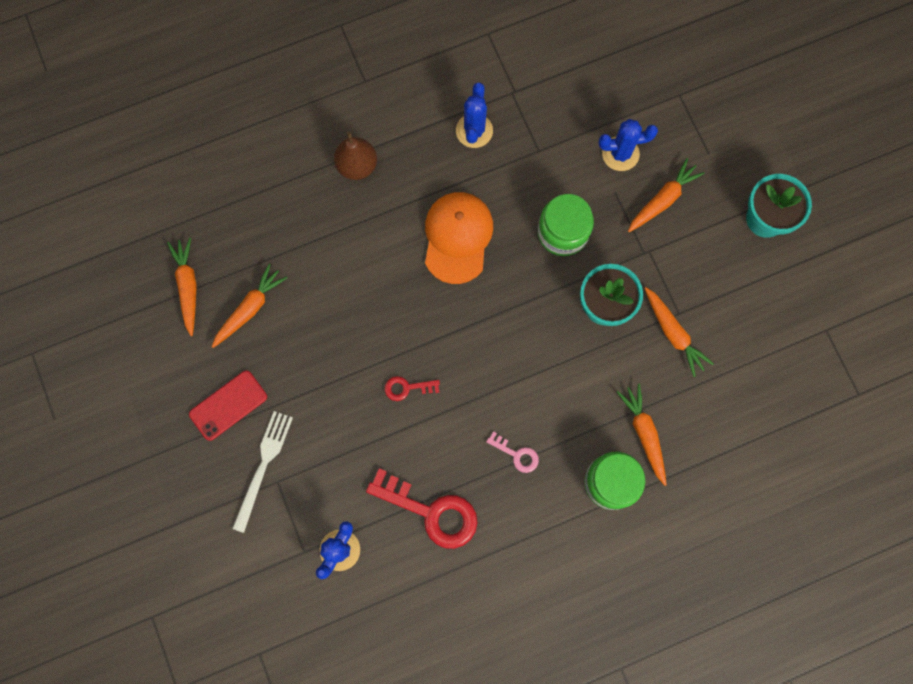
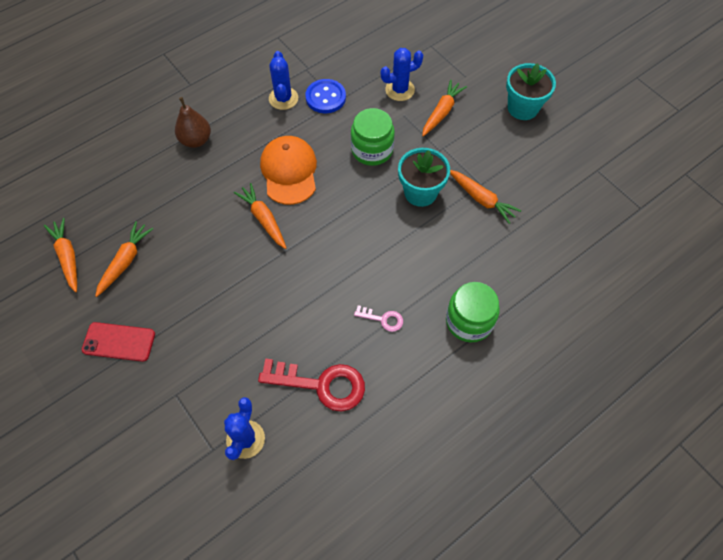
camera: 15 degrees left, 15 degrees down
red phone [189,371,267,441] -> red phone turned 60 degrees clockwise [82,322,155,362]
white fork [232,411,293,533] -> none
red key [385,376,440,401] -> none
orange carrot [617,384,667,486] -> orange carrot moved to [234,183,286,249]
none -> blue button [305,79,346,113]

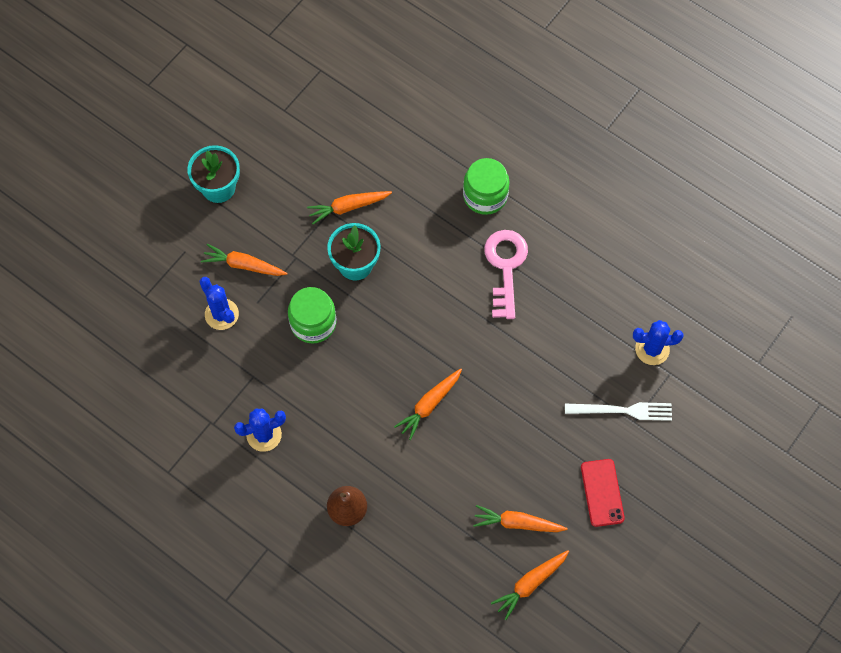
camera: 105 degrees left, 5 degrees up
red key [258,358,365,412] -> none
orange cap [260,136,317,205] -> none
blue button [305,79,346,113] -> none
pink key [354,305,403,332] -> pink key [484,230,528,319], size x2.05
orange carrot [450,170,521,224] -> orange carrot turned 135 degrees counterclockwise [307,191,392,224]
none -> white fork [565,402,672,421]

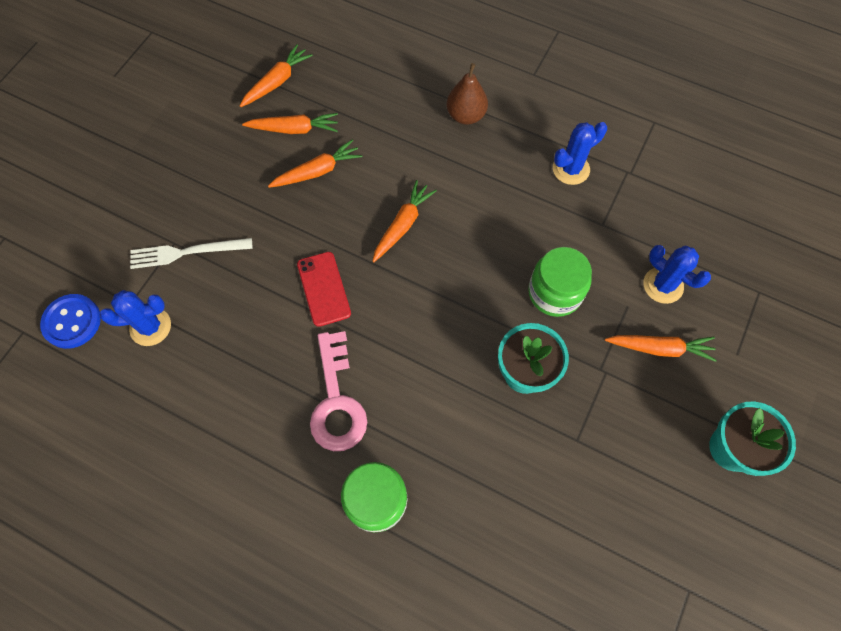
camera: 170 degrees right, 0 degrees up
orange carrot [307,191,392,224] -> orange carrot moved to [268,139,363,188]
red phone [581,459,625,527] -> red phone moved to [297,252,351,327]
none -> blue button [40,294,101,349]

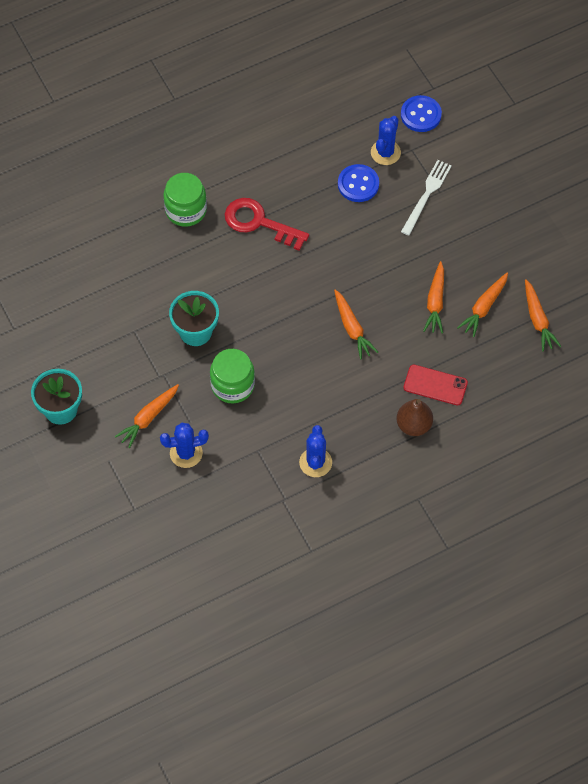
camera: 125 degrees right, 5 degrees down
red phone [297,252,351,327] -> red phone moved to [403,364,468,405]
pink key [310,331,367,451] -> red key [225,198,309,251]
none -> blue button [338,164,379,202]

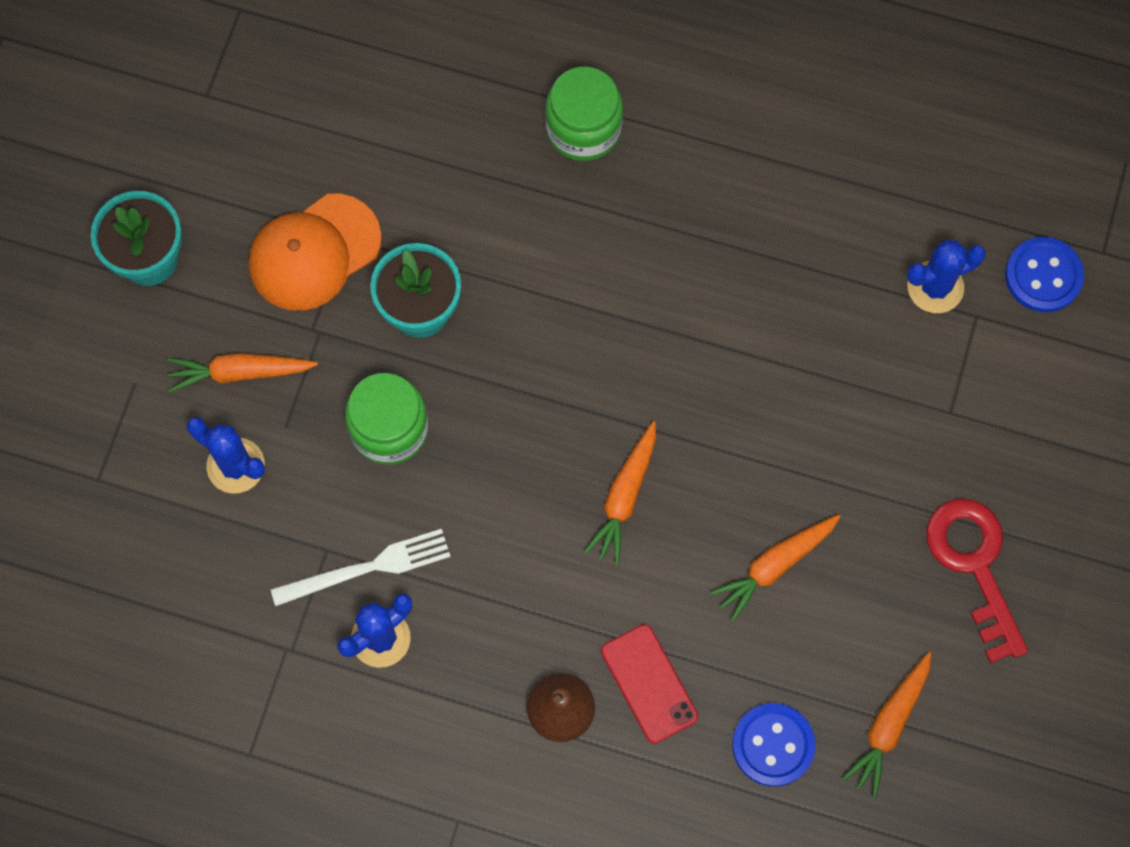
camera: 45 degrees right, 10 degrees up
red key [225,198,309,251] -> red key moved to [926,498,1028,663]
blue button [338,164,379,202] -> blue button moved to [732,703,815,787]
white fork [401,160,452,236] -> white fork moved to [271,529,451,606]
orange carrot [457,273,508,337] -> none
none -> orange cap [249,194,382,311]

